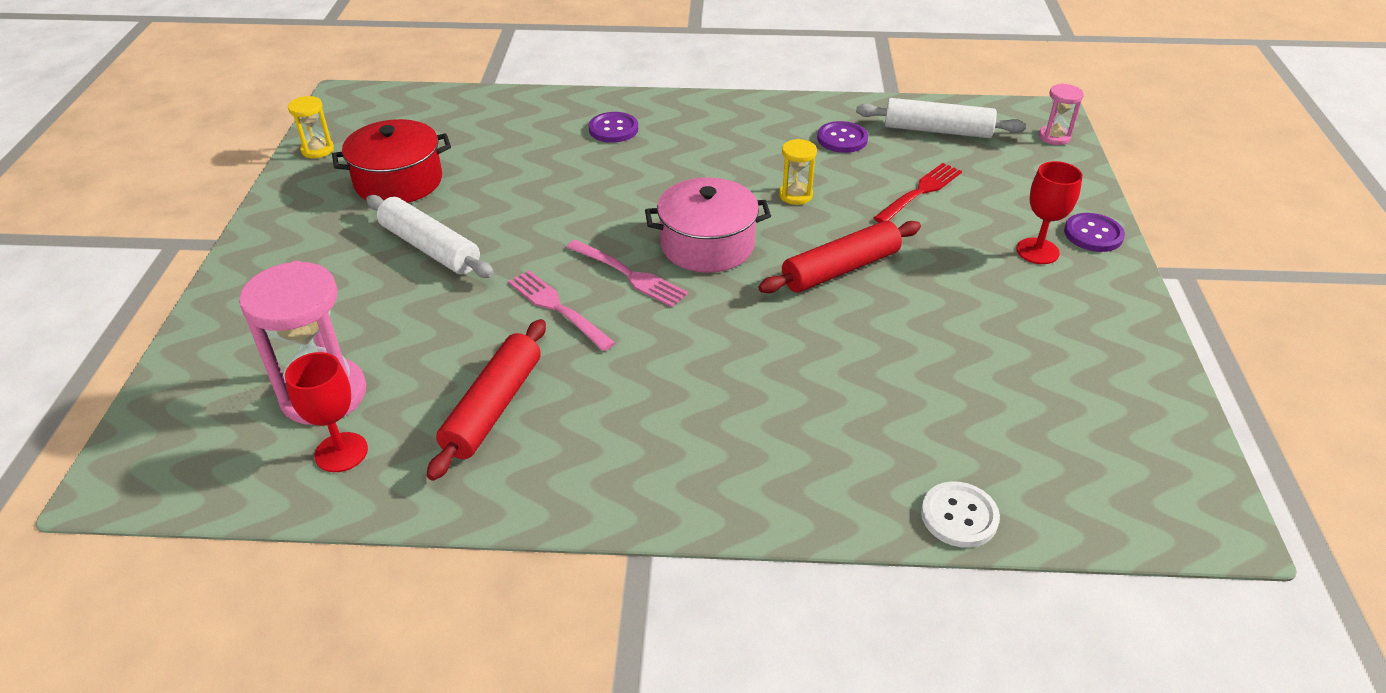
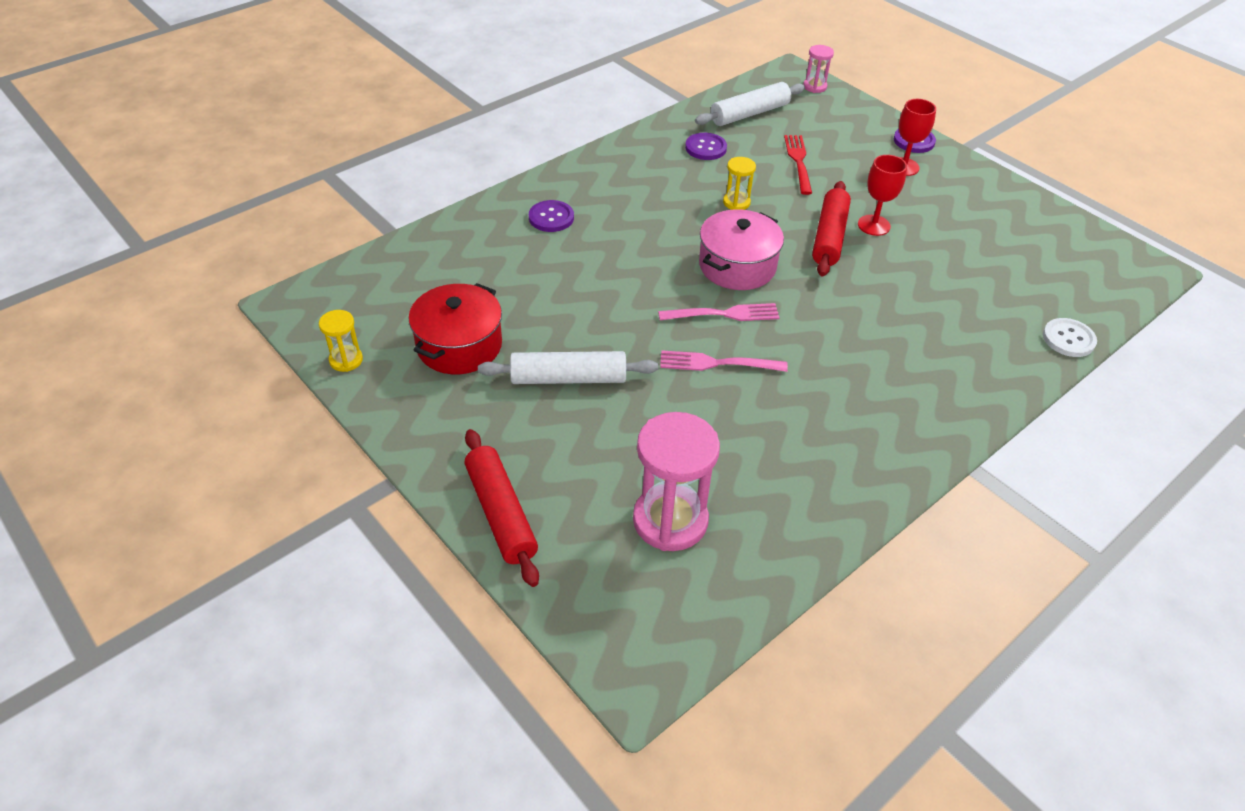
camera: 45 degrees left, 5 degrees up
red goblet [285,352,368,472] -> red goblet moved to [858,155,907,236]
red rolling pin [427,319,546,481] -> red rolling pin moved to [464,429,539,587]

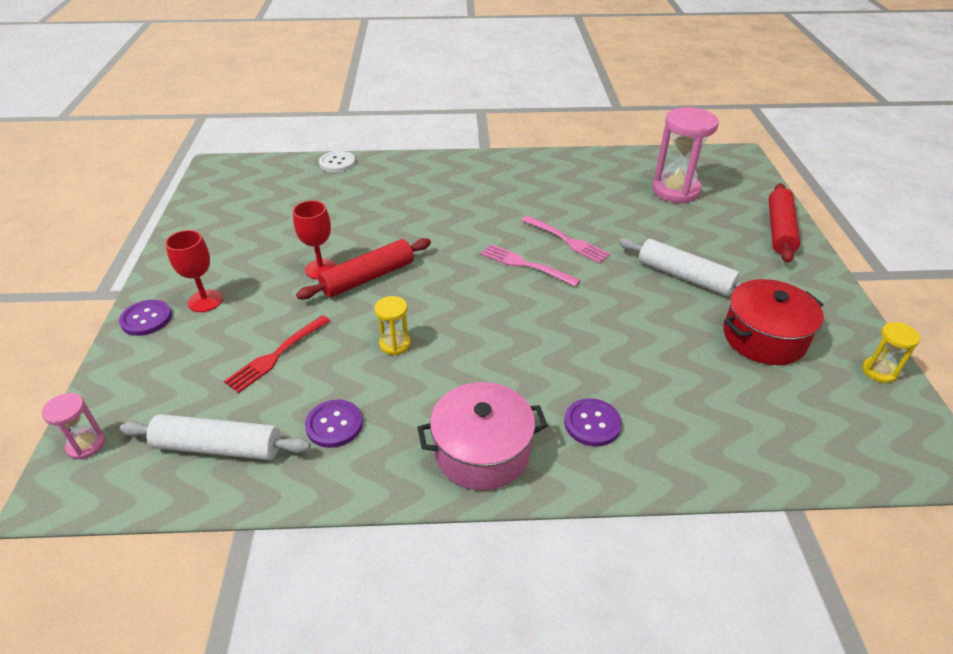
camera: 140 degrees left, 5 degrees down
pink pot [699,209,784,290] -> pink pot moved to [417,382,548,490]

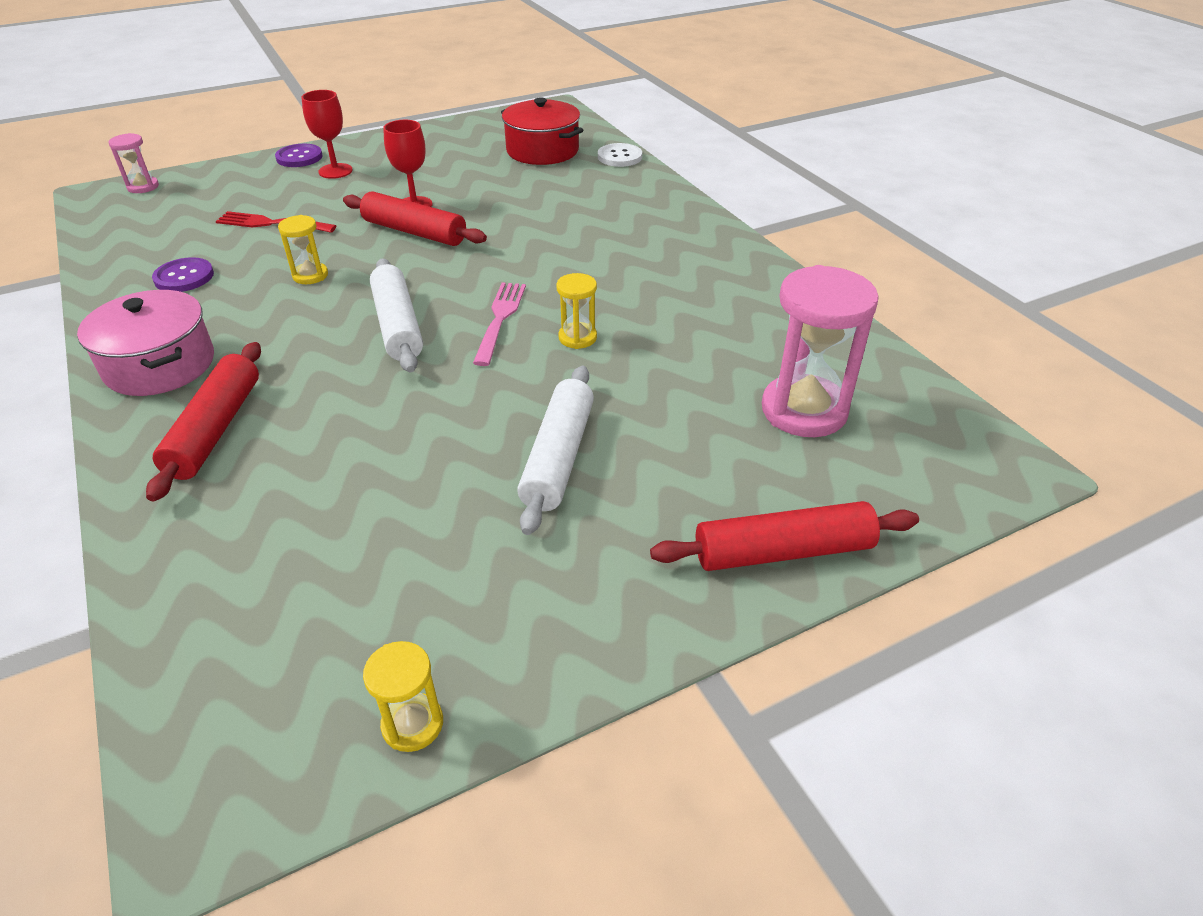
camera: 65 degrees right, 0 degrees up
white rolling pin [120,414,311,460] -> white rolling pin moved to [370,259,423,372]
pink fork [521,215,610,263] -> yellow hourglass [556,273,597,349]
purple button [564,398,622,446] -> red rolling pin [146,342,261,501]
red pot [724,279,824,365] -> red pot moved to [501,98,583,165]

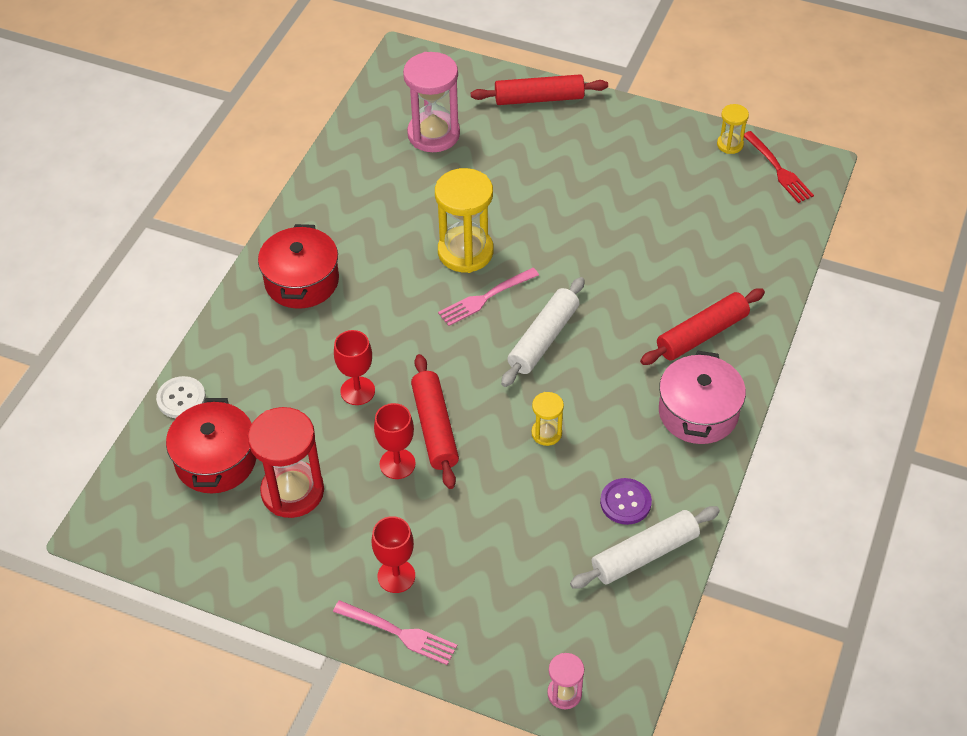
camera: 130 degrees left, 10 degrees up
red fork [216,211,336,233] -> red fork moved to [744,131,814,203]
purple button [275,144,323,167] -> pink fork [333,600,457,665]
white rolling pin [517,366,594,535] -> white rolling pin moved to [570,506,720,589]
yellow hourglass [556,273,597,349] -> yellow hourglass [435,168,494,273], size x2.00
red rolling pin [650,501,919,571] -> red rolling pin turned 45 degrees counterclockwise [471,74,608,105]
none -> red hourglass [248,407,324,518]
none -> red pot [258,224,339,309]
none -> red goblet [334,330,375,405]

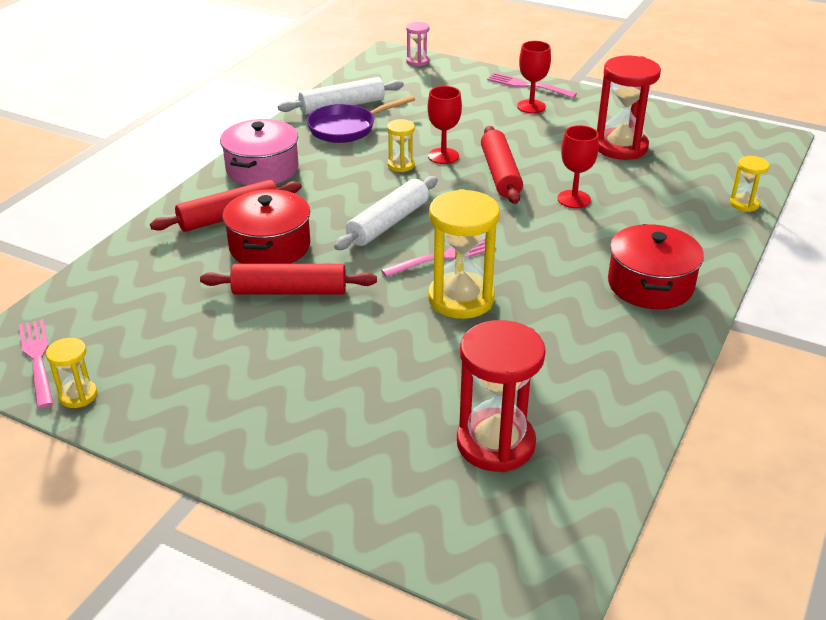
camera: 175 degrees left, 15 degrees down
white button [156,376,206,418] -> yellow hourglass [730,156,769,212]
red pot [166,398,256,493] -> red pot moved to [222,189,310,264]
red goblet [374,403,416,479] -> red goblet moved to [428,86,462,164]
pink hourglass [403,52,460,152] -> red hourglass [457,320,545,472]
red rolling pin [471,74,608,105] -> red rolling pin moved to [200,264,377,295]
purple button [600,478,652,525] -> purple pan [307,95,415,143]
red fork [744,131,814,203] -> pink fork [19,319,54,408]

